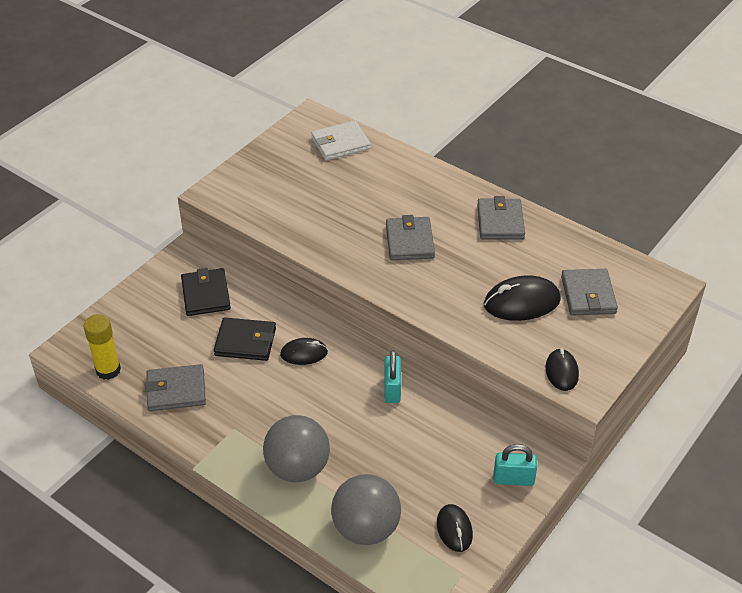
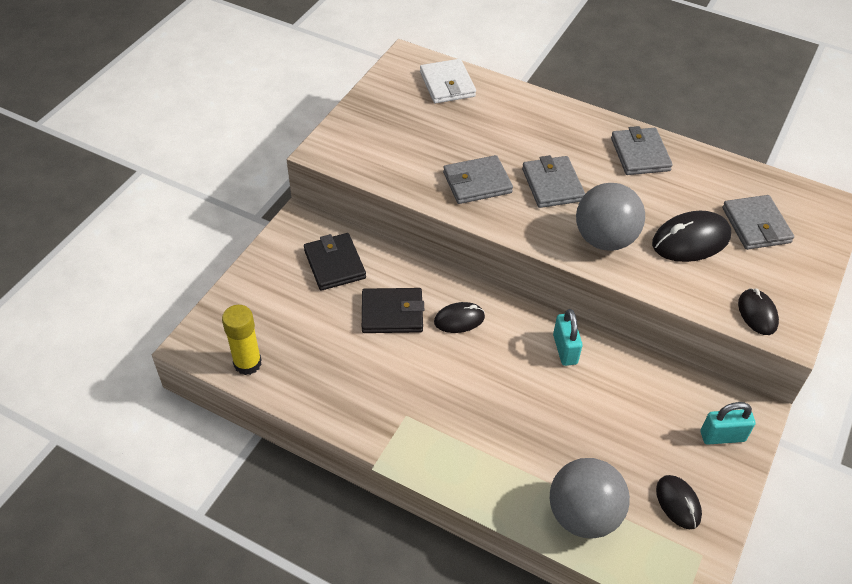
camera: 10 degrees left, 5 degrees up
grey wallet [145,364,206,411] -> grey wallet moved to [443,155,513,204]
grey ball [263,415,330,482] -> grey ball moved to [576,183,645,251]
white wallet [311,121,371,161] -> white wallet turned 75 degrees counterclockwise [420,59,476,103]

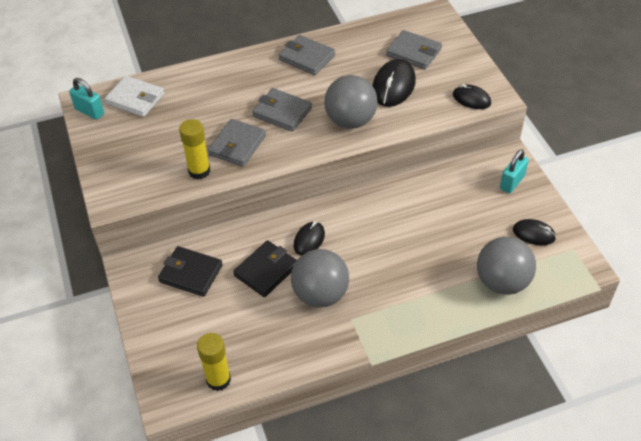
camera: 45 degrees left, 0 degrees up
turquoise padlock [553,309,583,366] -> turquoise padlock moved to [69,78,104,120]
none -> yellow glue stick [179,119,210,180]
none -> grey ball [291,249,349,307]

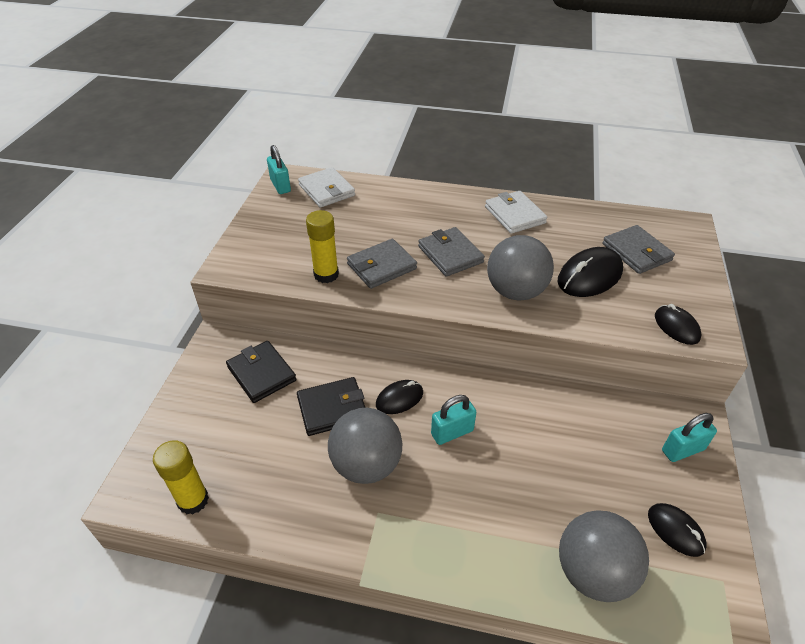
camera: 30 degrees right, 5 degrees down
grey wallet [279,35,335,75] -> white wallet [485,191,547,234]
none -> turquoise padlock [431,395,476,445]

